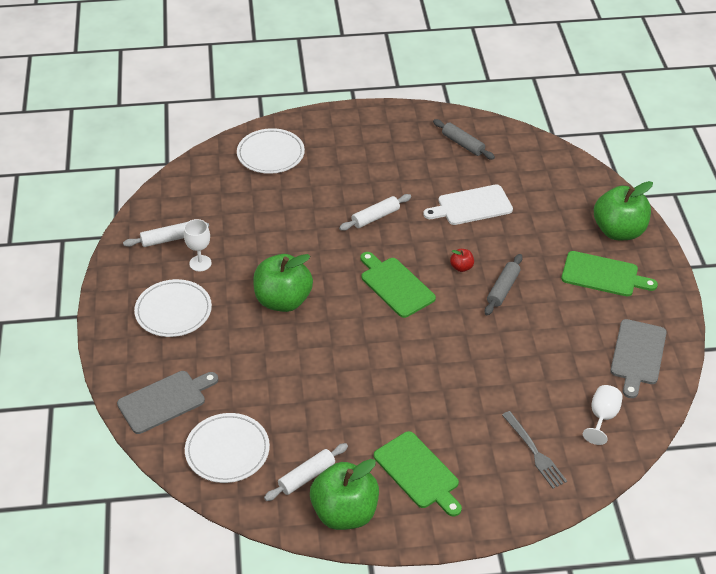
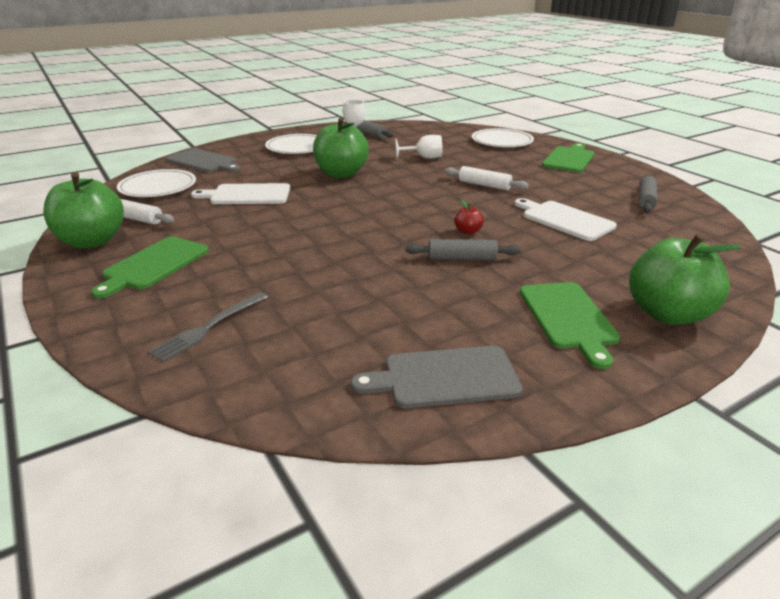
camera: 65 degrees right, 15 degrees down
white rolling pin [123,222,209,247] -> grey rolling pin [345,120,394,138]
green cutting board [360,252,436,318] -> green cutting board moved to [542,143,595,172]
white goblet [583,385,623,445] -> white goblet moved to [395,135,442,159]
none -> white cutting board [191,183,290,204]

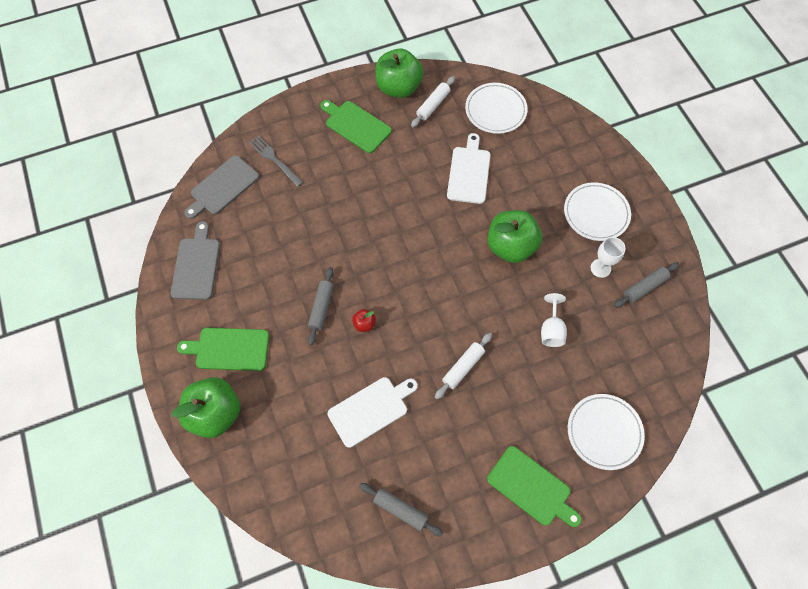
camera: 100 degrees right, 35 degrees up
grey cutting board [166,148,241,172] -> grey cutting board moved to [185,155,259,219]

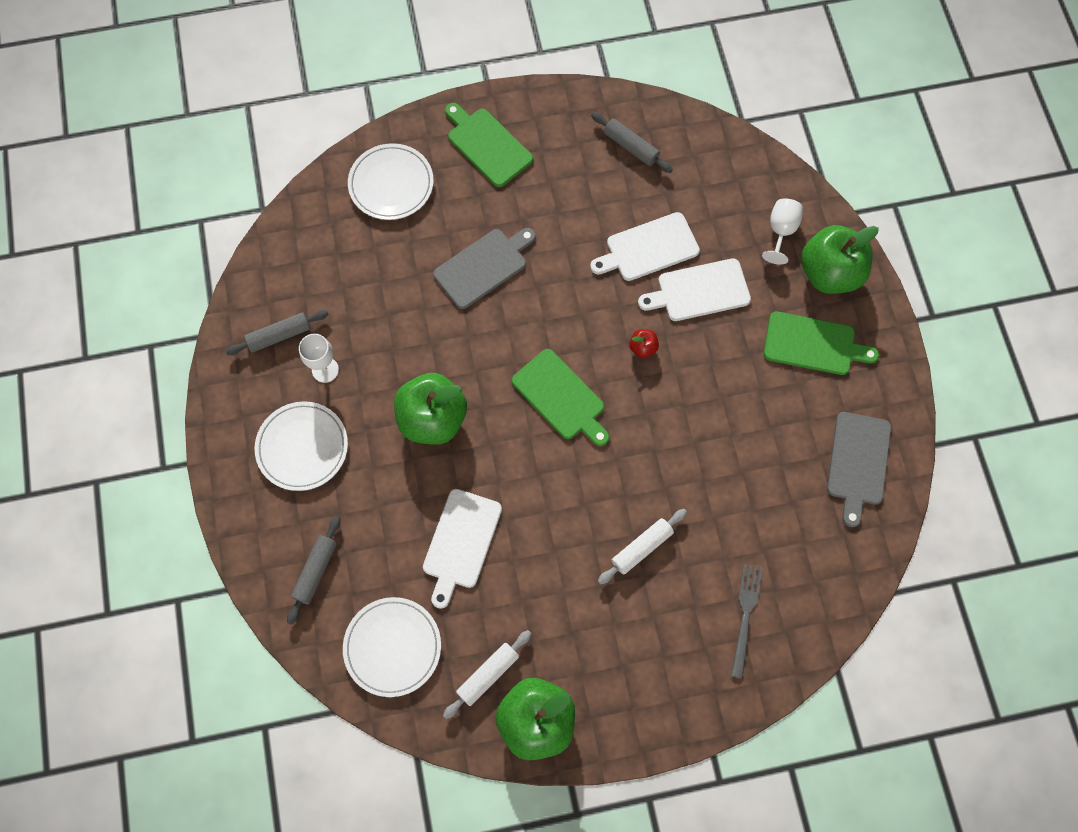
camera: 170 degrees left, 5 degrees up
grey cutting board [185,155,259,219] -> grey cutting board moved to [433,228,536,309]
grey fork [249,135,303,187] -> grey fork turned 135 degrees counterclockwise [731,564,763,679]
grey rolling pin [308,267,334,345] -> grey rolling pin moved to [287,516,340,625]
green cutting board [320,100,392,153] -> green cutting board moved to [512,349,609,446]
white rolling pin [435,333,492,399] -> white rolling pin moved to [598,509,687,584]
white goblet [541,293,567,347] -> white goblet moved to [762,198,803,265]
none -> white cutting board [638,258,751,321]

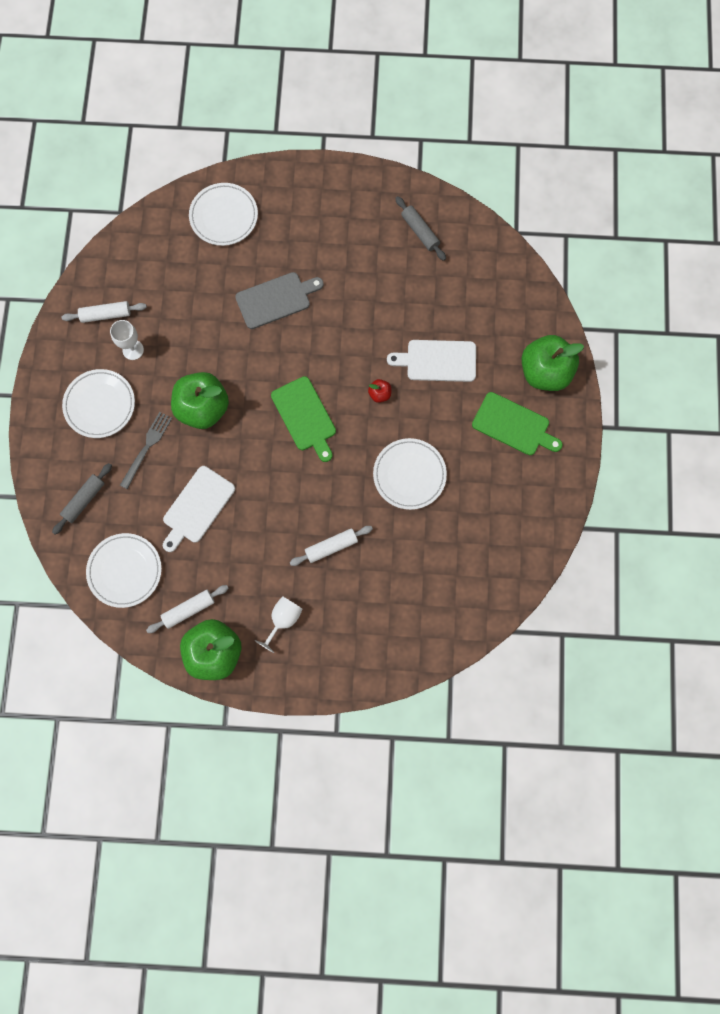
camera: 15 degrees right, 5 degrees up
grey rolling pin [226,310,329,355] -> white rolling pin [61,301,147,323]
green cutting board [445,103,533,187] -> none
white cutting board [590,212,700,281] -> none
grey fork [731,564,763,679] -> grey fork moved to [120,412,172,489]
white goblet [762,198,803,265] -> white goblet moved to [255,596,303,653]
grey cutting board [827,412,891,527] -> none
none -> white plate [373,438,447,510]

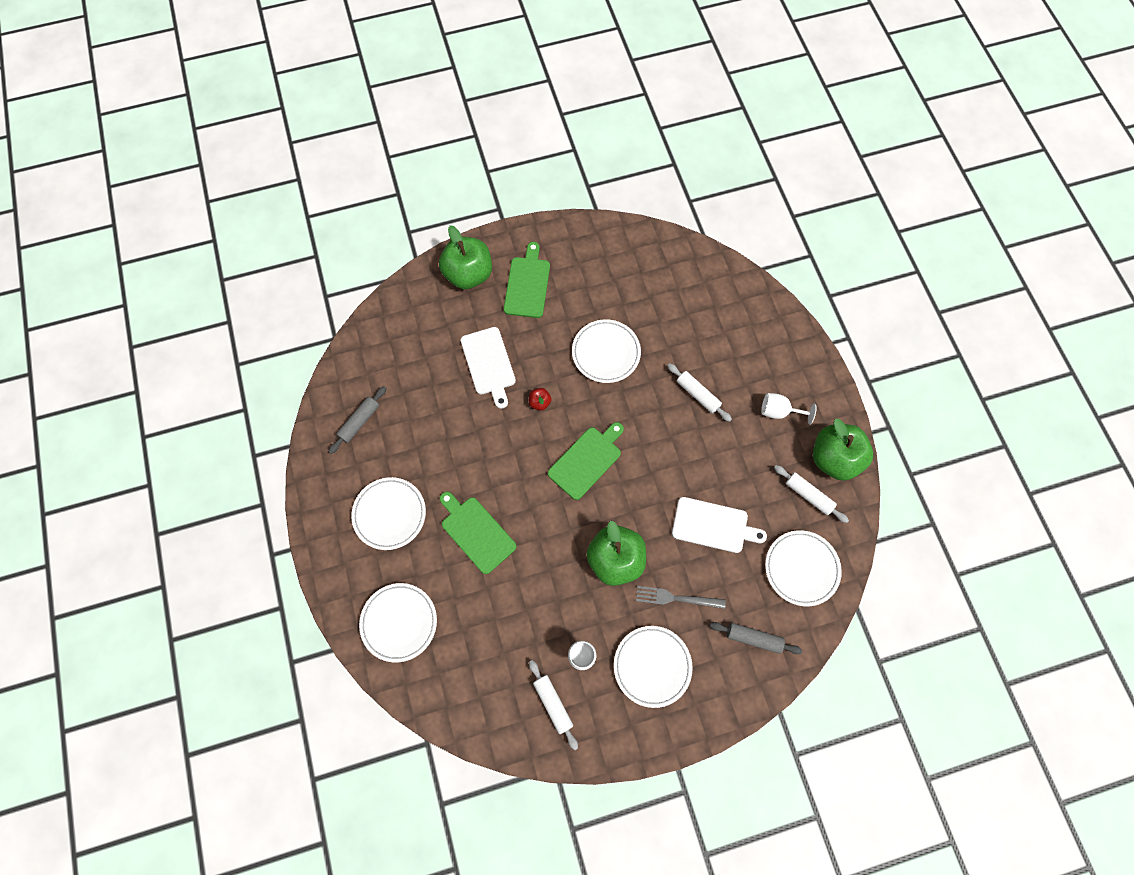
camera: 110 degrees left, 5 degrees down
grey cutting board [235,272,324,329] -> green cutting board [440,492,516,574]
none -> white plate [351,477,426,550]

